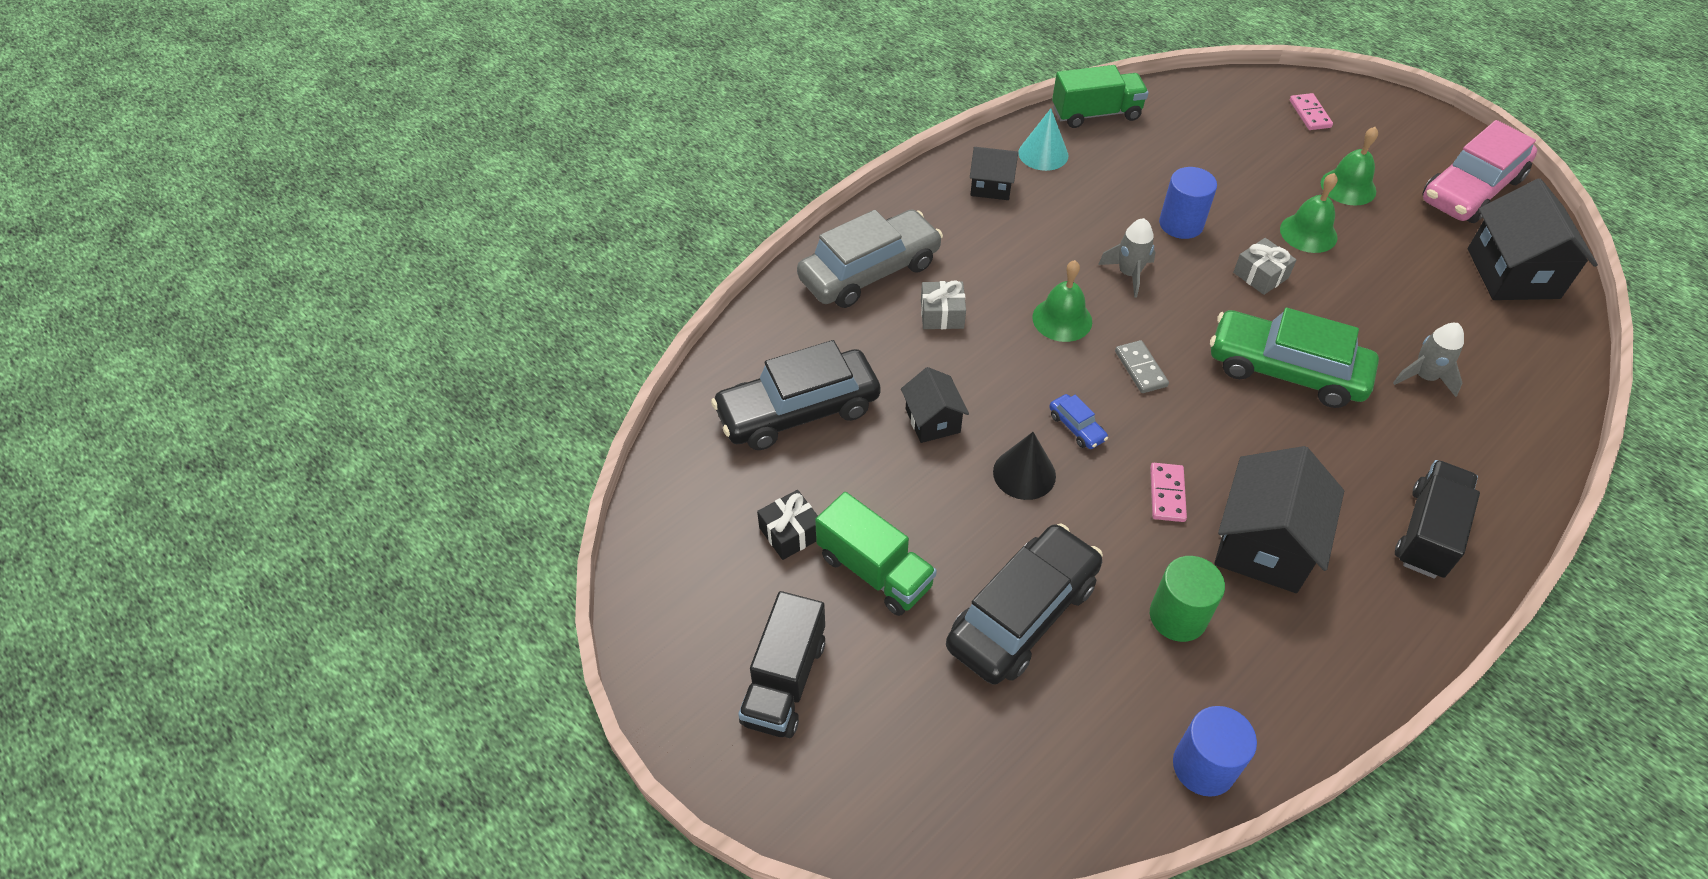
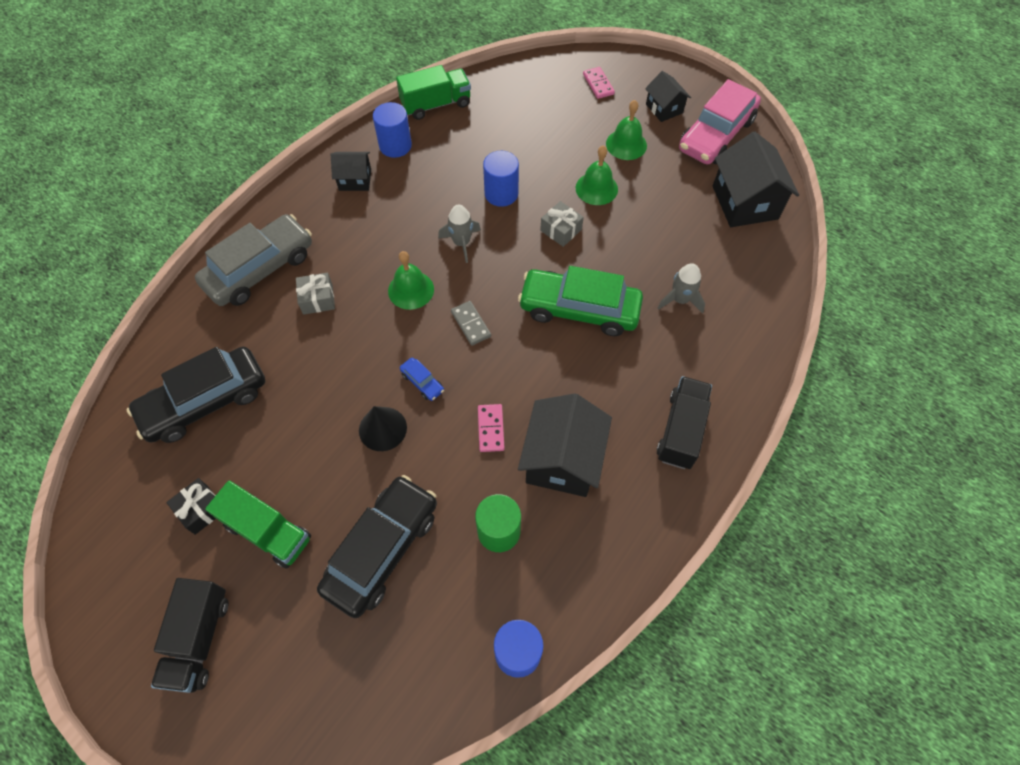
camera: 10 degrees left, 10 degrees up
black house [901,367,969,443] -> black house moved to [645,71,691,122]
turquoise cone [1018,109,1068,171] -> blue cylinder [373,102,412,158]

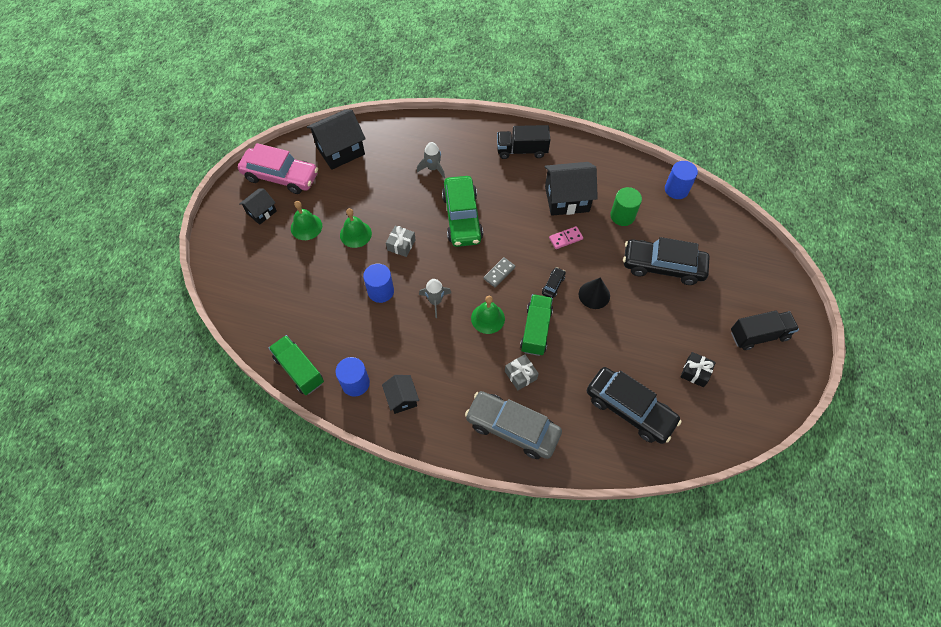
camera: 110 degrees left, 0 degrees up
green truck [205,481,311,569] -> green truck moved to [520,294,553,356]
blue car [400,358,444,401] -> black car [542,267,566,298]
pink domino [583,67,615,99] -> none

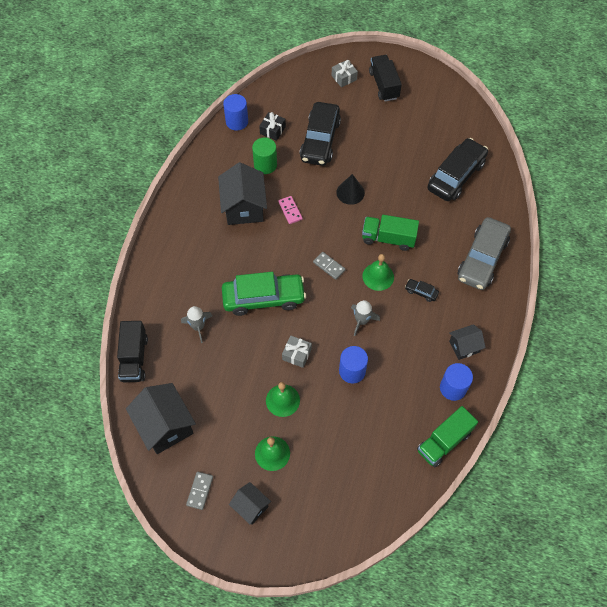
camera: 90 degrees left, 0 degrees up
pink car [238,143,318,194] -> grey domino [186,472,213,510]
black truck [497,125,550,159] -> black truck moved to [117,321,148,382]
grey gift [505,354,539,390] -> grey gift moved to [331,60,358,87]
black car [542,267,566,298] -> black car moved to [405,279,439,302]
black gift [681,352,716,387] -> black gift moved to [259,112,286,141]

